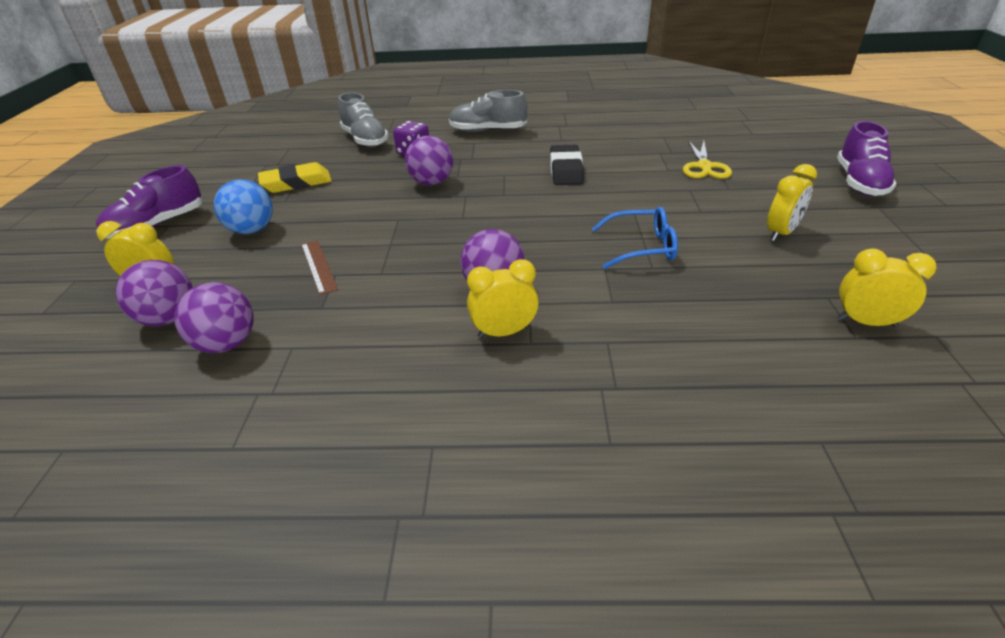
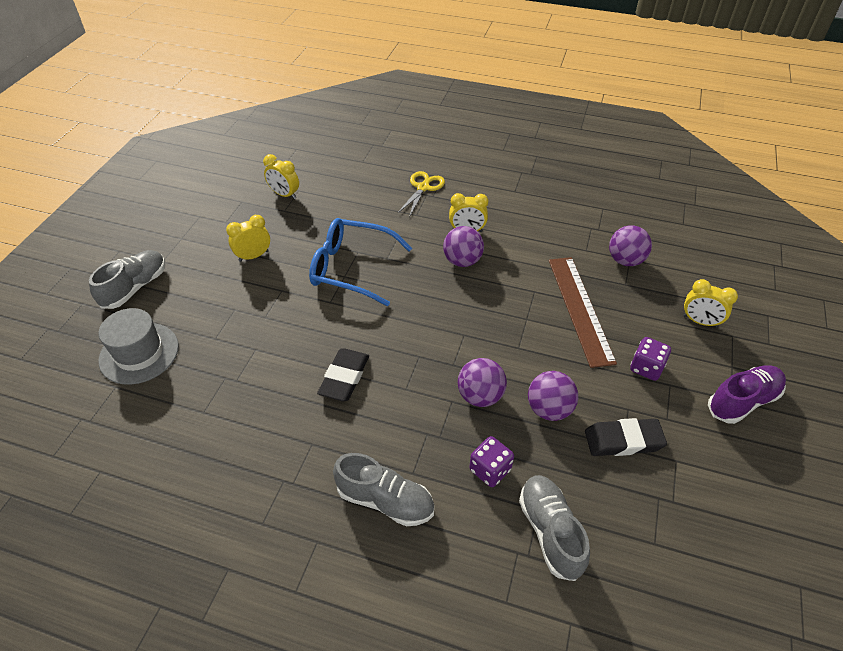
camera: 165 degrees left, 10 degrees up
purple ball [116,260,193,326] -> purple ball moved to [528,371,578,421]
blue ball [214,179,273,234] -> purple dice [630,337,671,381]
yellow eraser [258,162,332,193] -> black eraser [585,418,667,456]
brown ruler [301,240,338,295] -> brown ruler [549,257,617,368], size x1.97
blue glasses [591,207,678,269] -> blue glasses [309,218,412,306], size x1.62
yellow scissors [683,140,732,179] -> yellow scissors moved to [397,171,445,217]
purple shoe [837,121,897,196] -> grey shoe [89,250,165,309]
none -> grey hat [99,308,179,385]

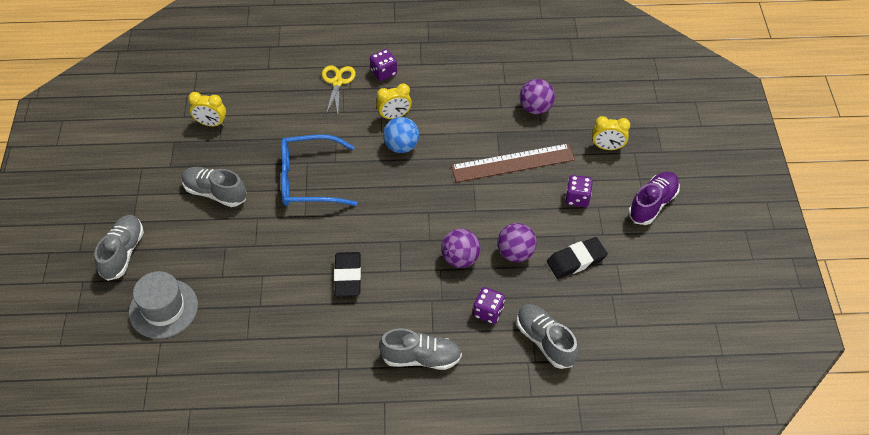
camera: 20 degrees left, 5 degrees up
yellow clock [226,215,270,262] -> grey shoe [182,167,246,207]
purple ball [443,226,484,267] -> blue ball [383,117,419,153]
brown ruler [549,257,617,368] -> brown ruler turned 75 degrees counterclockwise [451,144,575,182]
none -> purple dice [370,49,397,81]

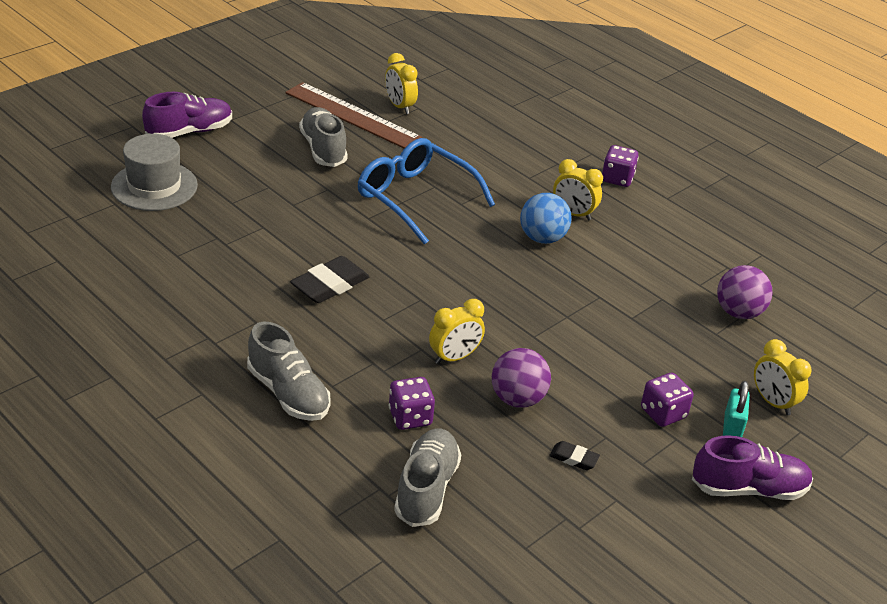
camera: 45 degrees right, 15 degrees down
grey shoe [95,215,144,281] -> purple shoe [142,92,232,138]
yellow scissors [322,65,356,115] -> none
purple ball [441,229,481,268] -> yellow clock [429,299,485,364]
brown ruler [451,144,575,182] -> brown ruler moved to [285,82,422,148]
black eraser [547,237,608,279] -> black eraser [549,441,600,470], size x0.52
none -> turquoise padlock [723,381,750,437]

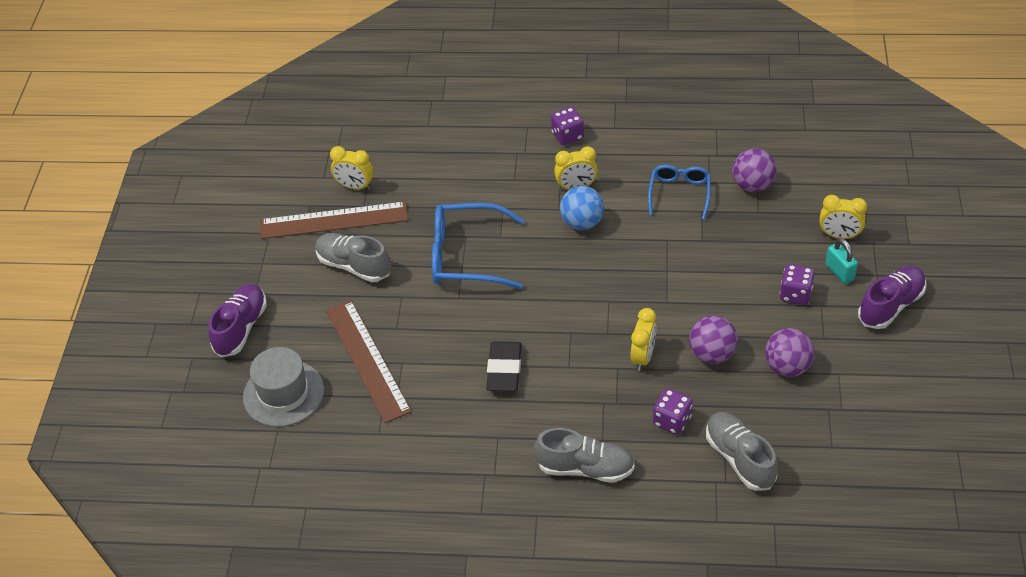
camera: 35 degrees left, 10 degrees up
black eraser [549,441,600,470] -> purple ball [765,328,815,377]
none -> brown ruler [326,300,412,423]
none -> blue glasses [648,165,711,220]

